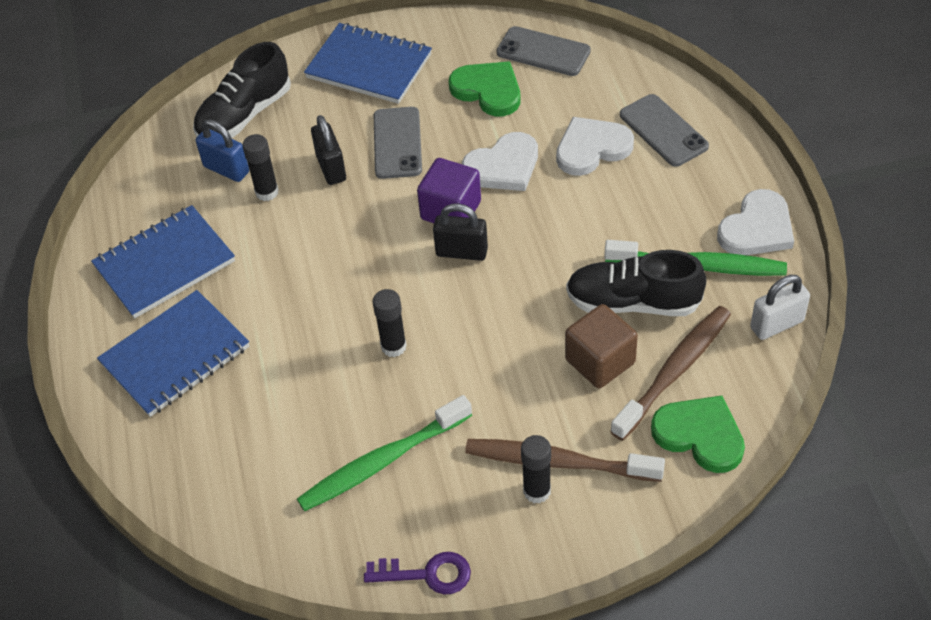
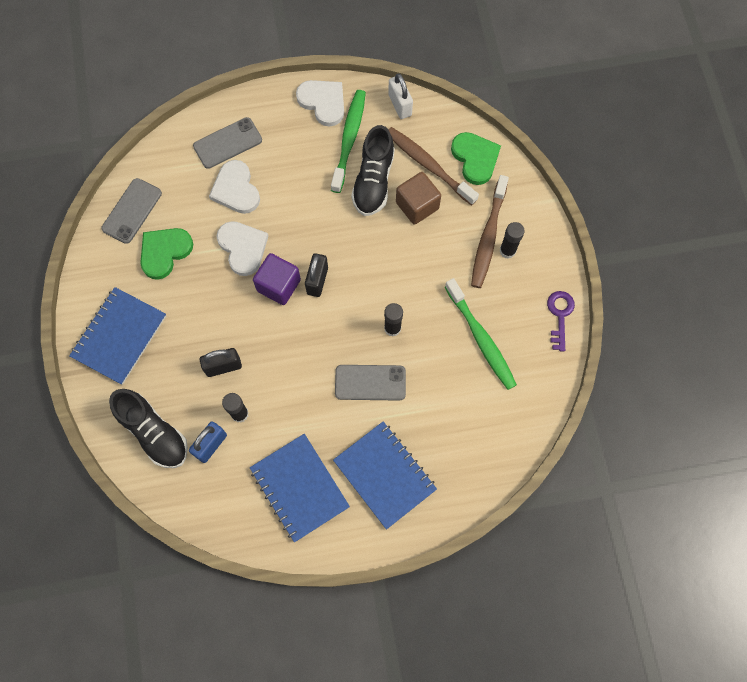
camera: 90 degrees left, 20 degrees up
grey phone [374,107,422,179] -> grey phone moved to [335,365,406,401]
green heart [651,395,745,473] -> green heart turned 120 degrees clockwise [451,132,501,185]

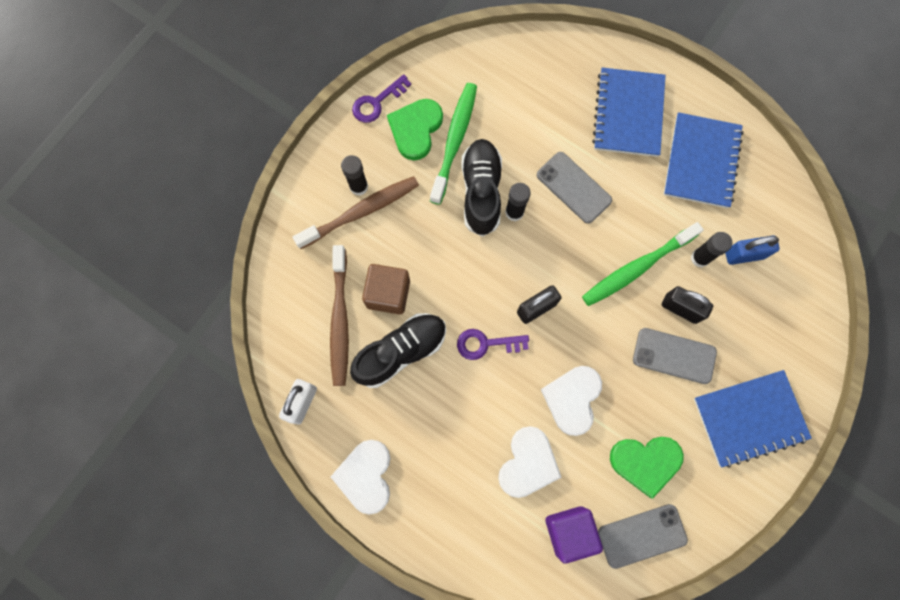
camera: 135 degrees left, 5 degrees up
black shoe [109,389,188,468] -> black shoe moved to [461,139,502,237]
grey phone [193,117,262,169] -> grey phone moved to [633,328,717,384]
purple cube [253,253,301,305] -> purple cube moved to [546,506,603,564]
green toothbrush [331,90,366,193] -> green toothbrush moved to [582,222,704,306]
green heart [451,132,501,185] -> green heart moved to [387,99,443,160]
none -> purple key [457,329,529,360]

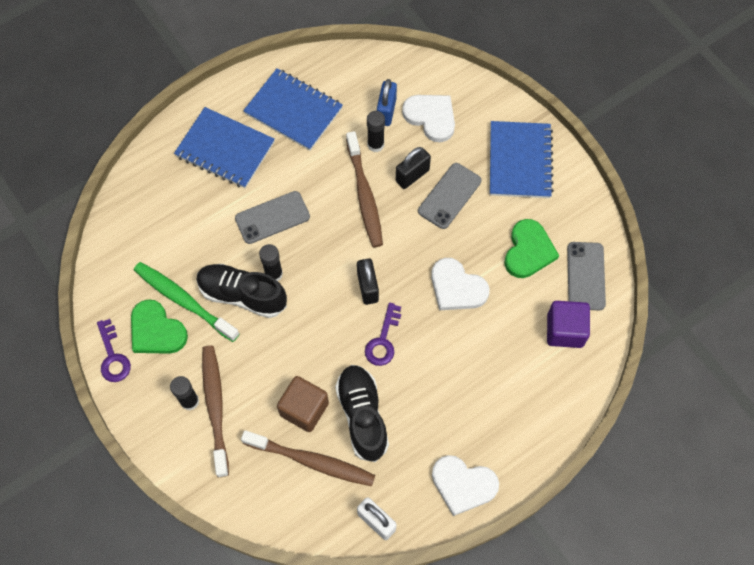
camera: 70 degrees left, 10 degrees down
white heart [498,426,562,498] -> white heart moved to [402,95,455,142]
green toothbrush [582,222,704,306] -> brown toothbrush [346,131,383,247]

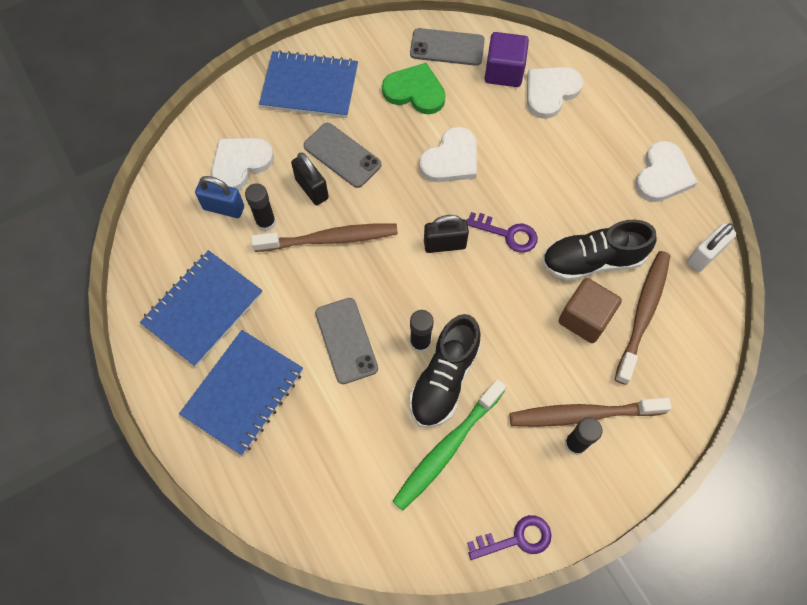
camera: 85 degrees left, 0 degrees up
green heart [131,299,188,354] -> none
none -> white heart [527,67,583,119]

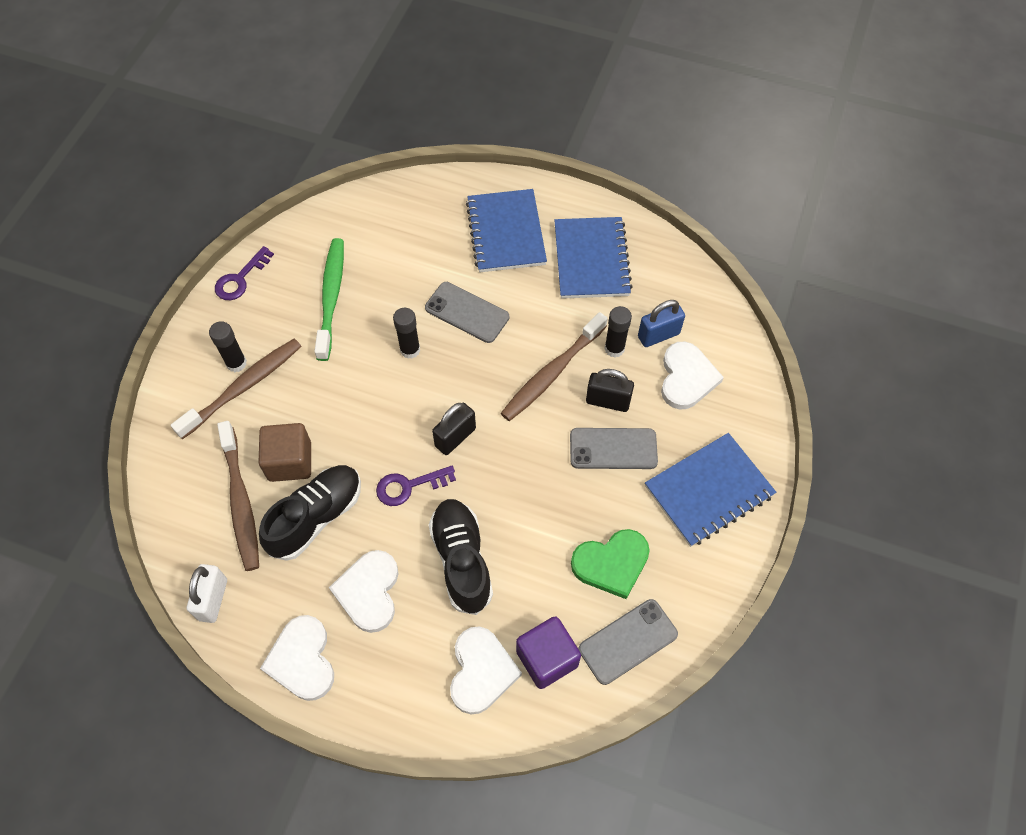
camera: 140 degrees right, 5 degrees down
black shoe [409,314,481,428] -> black shoe moved to [429,499,493,615]
white heart [419,127,477,182] -> white heart moved to [329,550,398,633]

